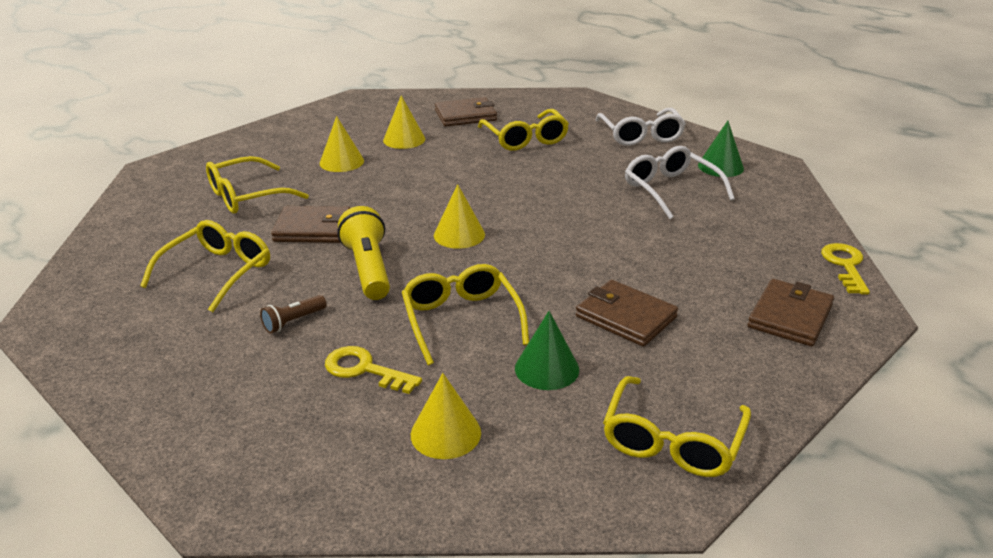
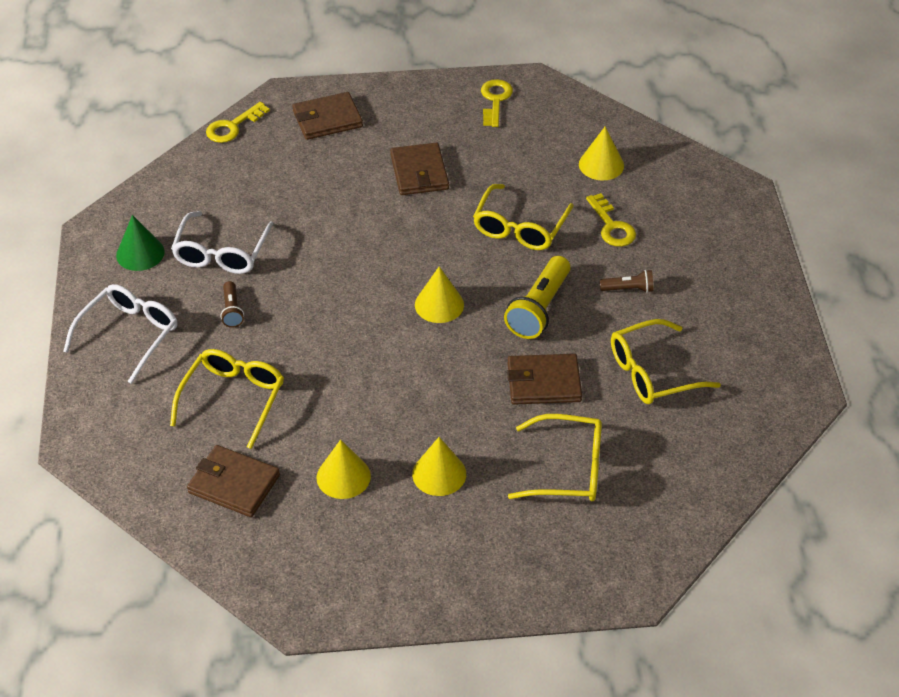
camera: 140 degrees left, 15 degrees up
brown wallet [271,206,350,243] -> brown wallet turned 45 degrees counterclockwise [507,354,582,405]
green cone [515,311,579,390] -> none
yellow glasses [603,376,751,477] -> yellow key [481,79,513,127]
none -> brown flashlight [221,281,244,328]

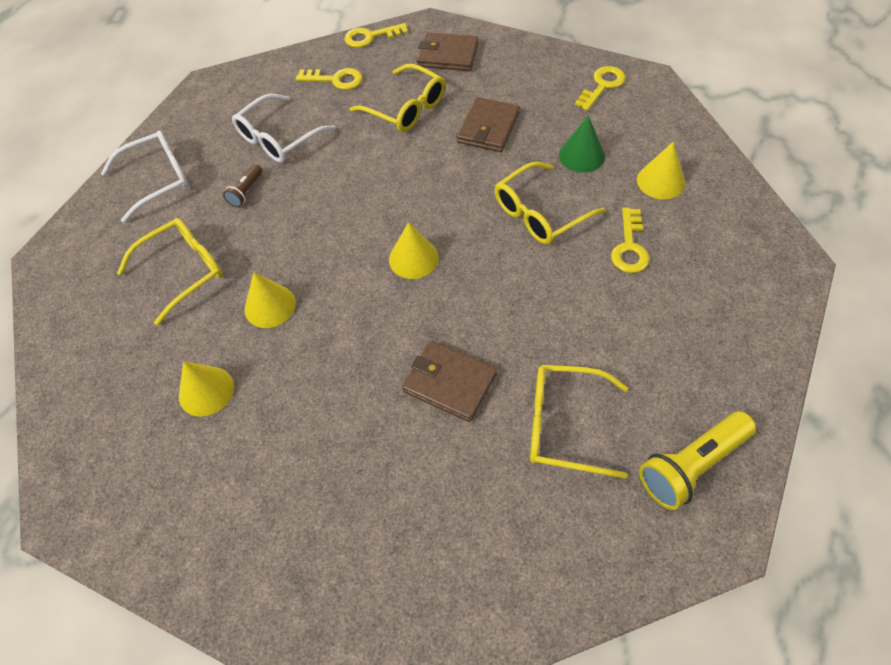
camera: 35 degrees right, 10 degrees up
green cone [116,215,165,271] -> green cone moved to [559,116,605,173]
brown wallet [187,445,280,517] -> none
yellow cone [412,437,466,496] -> yellow cone moved to [245,272,296,328]
yellow flashlight [504,256,570,339] -> yellow flashlight moved to [639,411,756,510]
yellow glasses [508,414,602,501] -> yellow glasses moved to [349,64,445,132]
brown flashlight [600,270,653,293] -> none
none -> yellow key [296,68,362,90]

